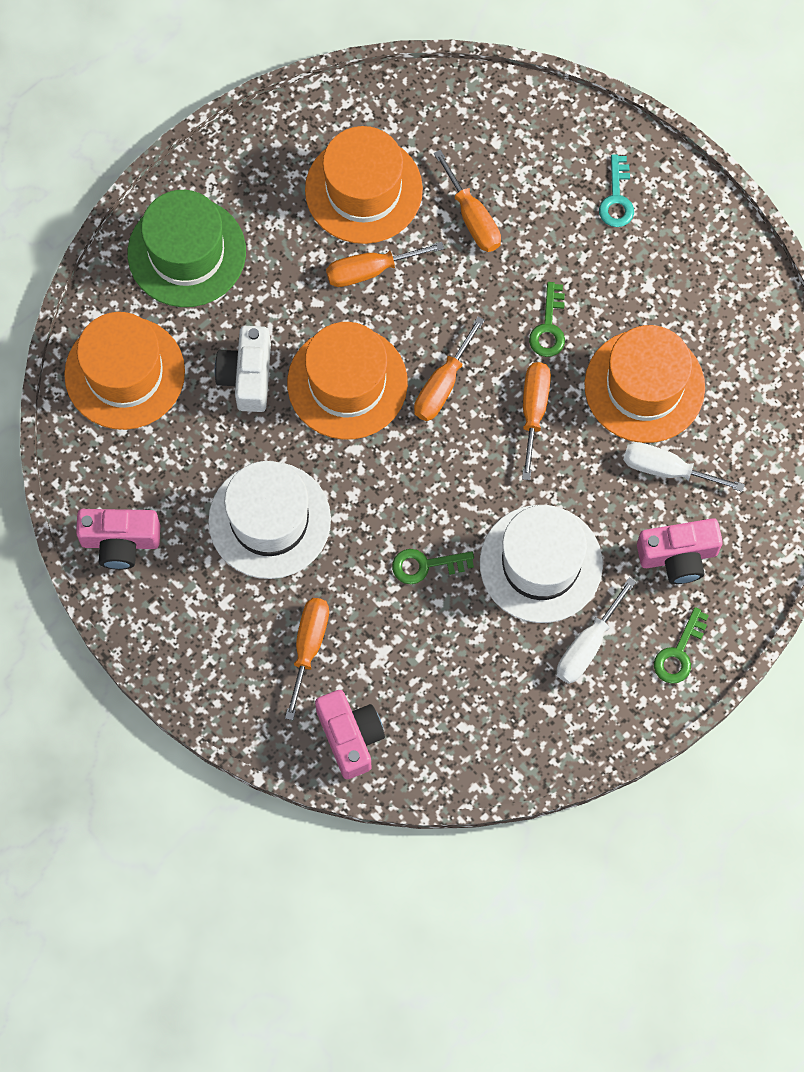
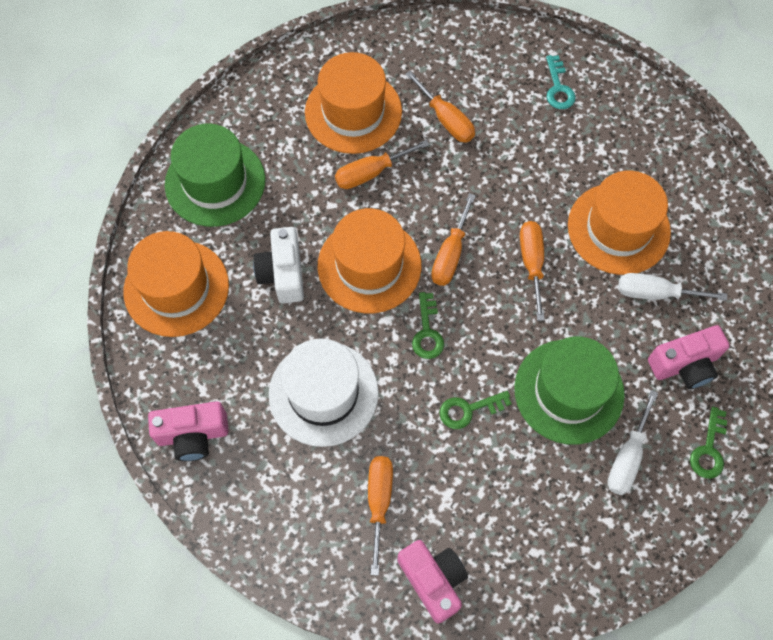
camera: 10 degrees left, 5 degrees down
white hat [480,505,603,623] -> green hat [514,337,625,445]
green key [529,282,565,357] -> green key moved to [412,292,444,359]

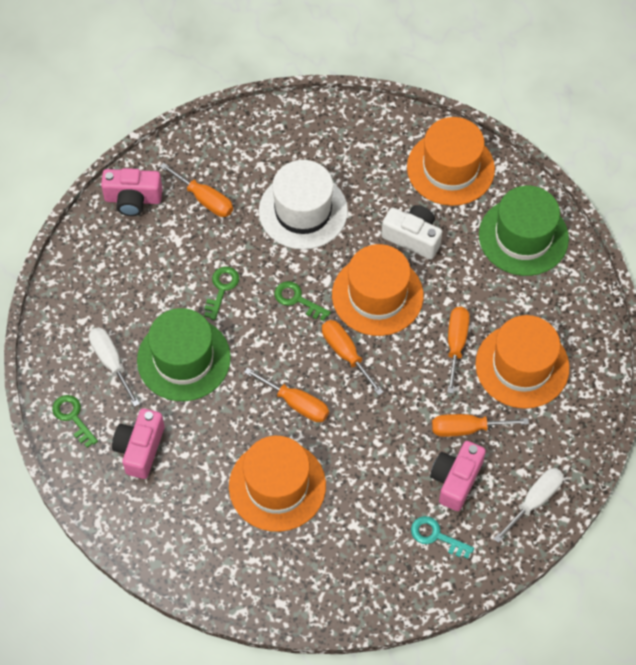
camera: 125 degrees right, 5 degrees down
pink camera [148,401,229,461] -> pink camera moved to [430,441,486,511]
white screwdriver [618,273,727,301] -> white screwdriver moved to [493,468,564,543]

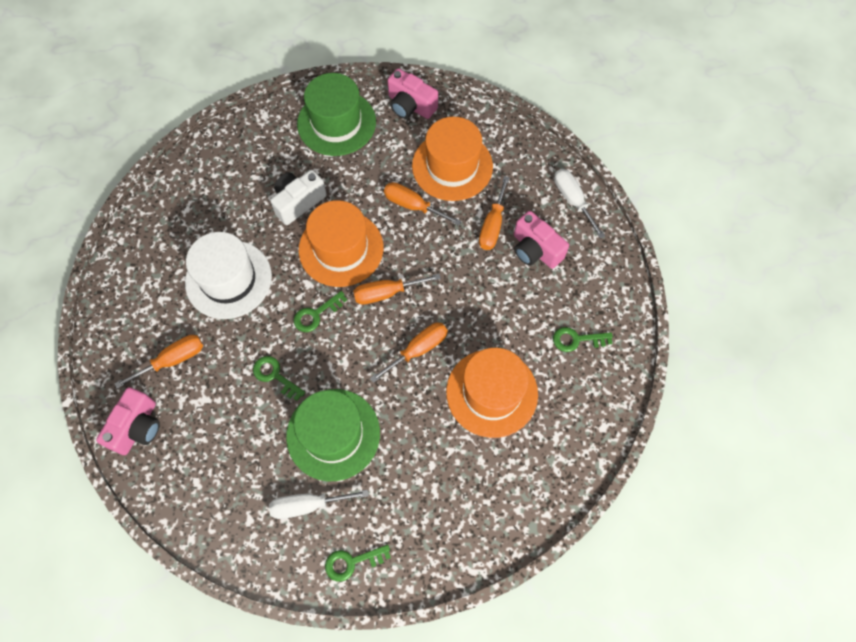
camera: 70 degrees left, 5 degrees up
pink camera [112,408,165,479] -> pink camera moved to [388,68,438,119]
orange hat [407,117,495,206] -> none
turquoise key [411,516,474,559] -> none
none -> green key [553,327,613,352]

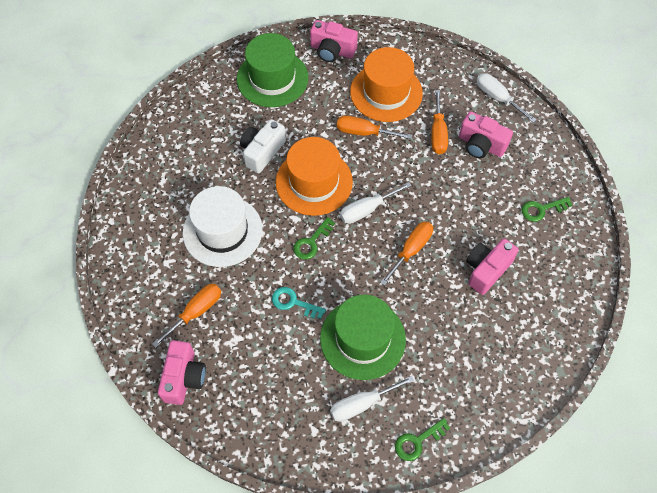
camera: 15 degrees left, 5 degrees down
green key [253,356,305,401] -> turquoise key [272,287,326,319]
orange screwdriver [353,274,441,304] -> white screwdriver [340,182,411,224]
orange hat [446,348,538,438] -> pink camera [466,239,519,295]

